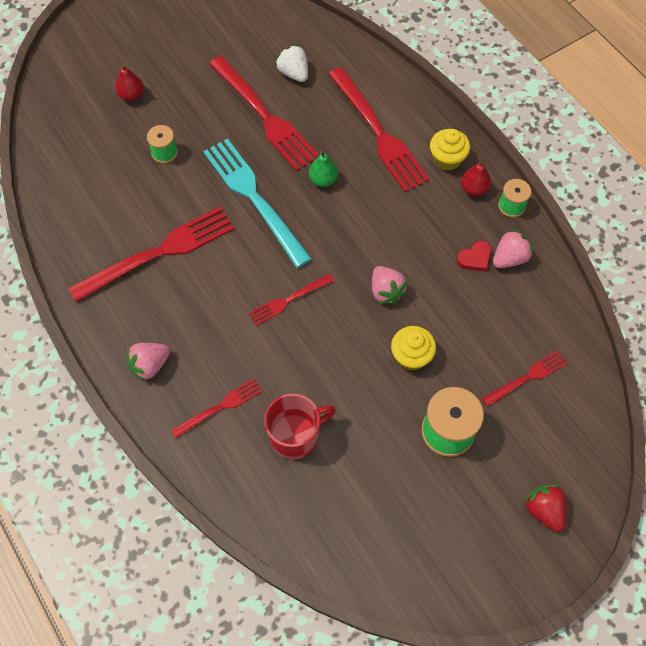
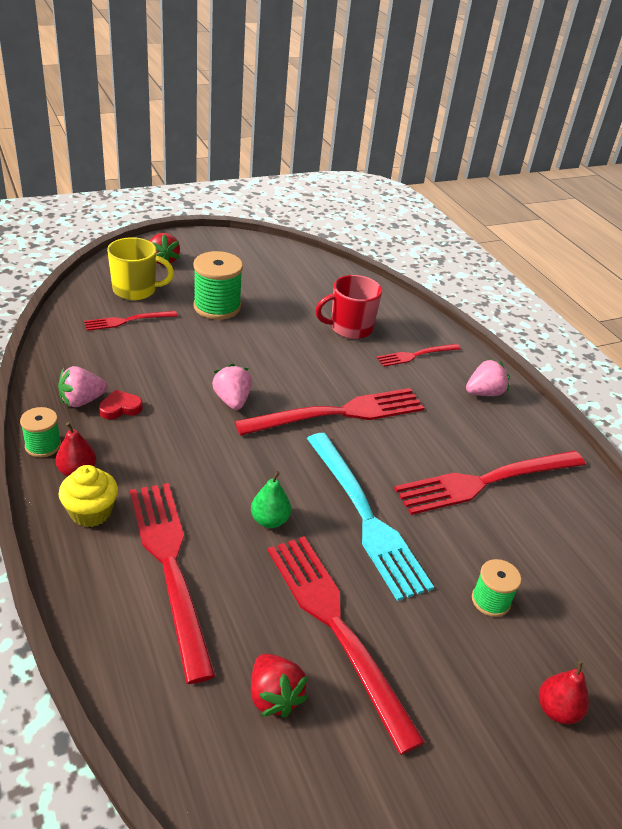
camera: 175 degrees left, 25 degrees down
red fork [248,274,334,326] -> red fork [234,388,424,436], size x1.92
white strawberry [275,44,308,82] -> red strawberry [251,654,308,718]
yellow cupcake [391,326,436,370] -> none
none -> yellow mug [107,237,174,300]

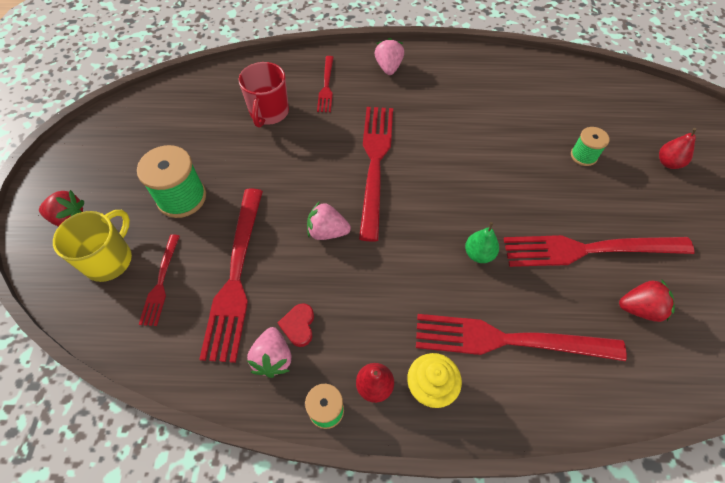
camera: 60 degrees left, 20 degrees up
turquoise fork [307,433,434,601] -> none
red fork [394,450,586,515] -> red fork moved to [199,188,263,363]

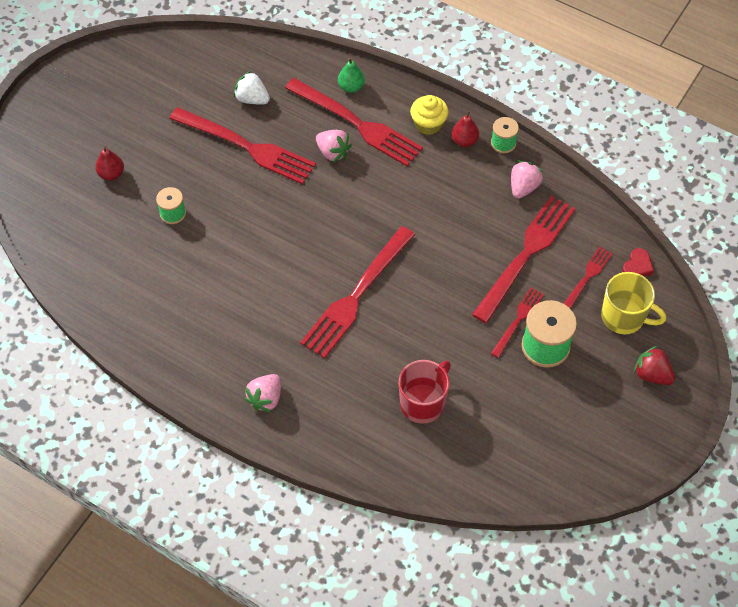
camera: 150 degrees left, 0 degrees up
yellow mug [53,210,132,282] -> yellow mug turned 120 degrees counterclockwise [601,272,666,334]
red heart [278,303,314,347] -> red heart moved to [622,248,654,277]
pink strawberry [307,201,351,240] -> pink strawberry moved to [316,130,352,163]
red fork [317,56,334,112] -> red fork moved to [490,287,544,358]
green pear [465,222,499,263] -> green pear moved to [338,58,365,93]
red strawberry [619,279,675,322] -> white strawberry [233,71,270,104]

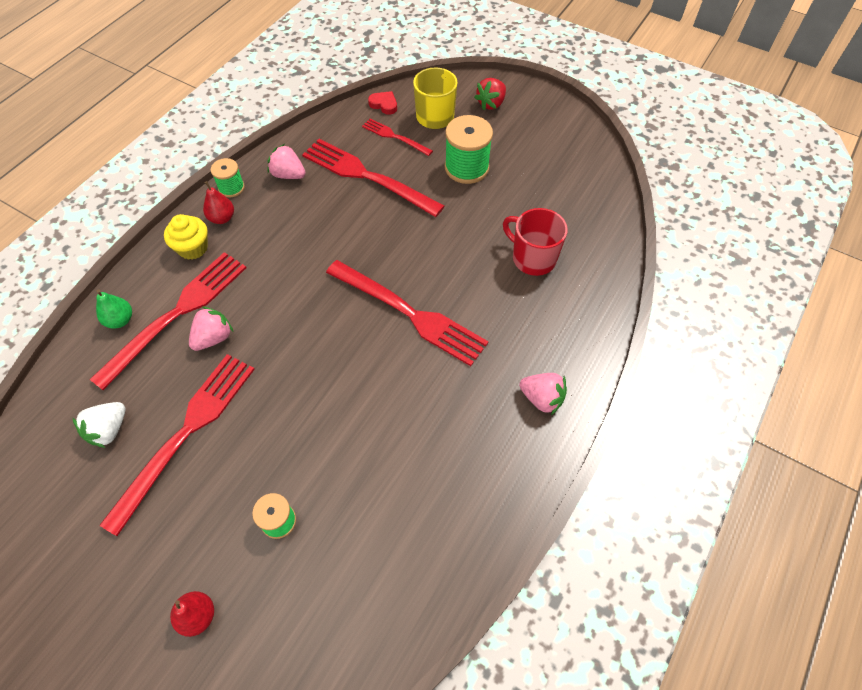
camera: 90 degrees left, 0 degrees up
red fork [490,287,544,358] -> none

